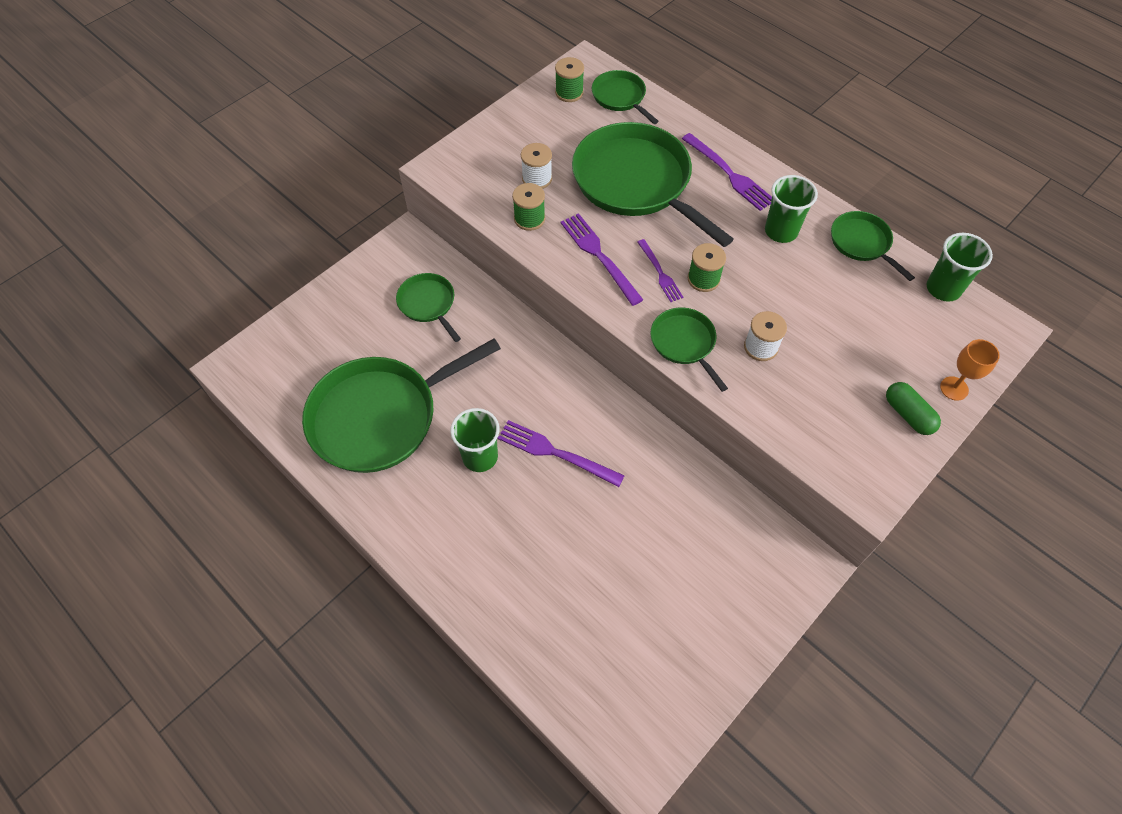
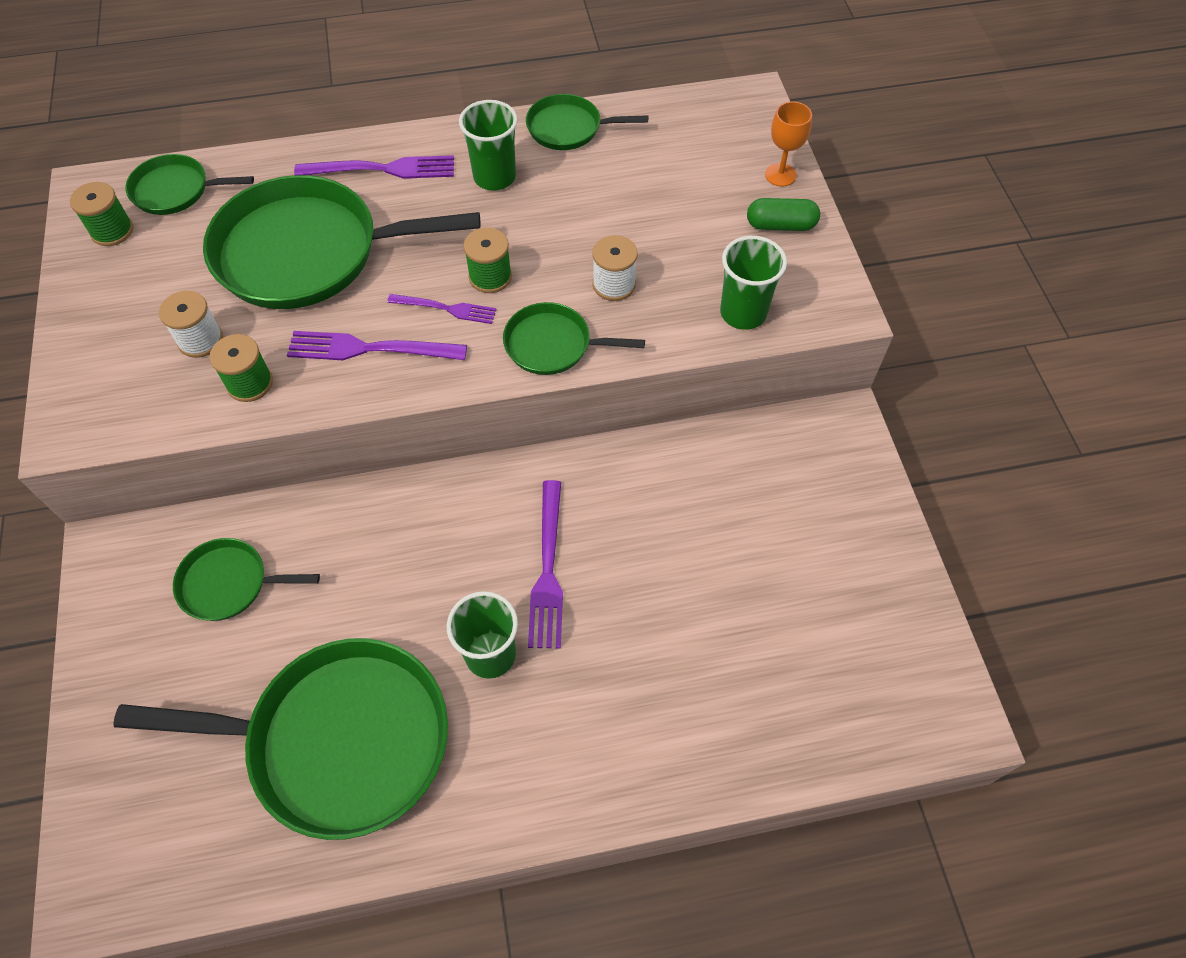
camera: 55 degrees left, 0 degrees up
green pan [302,339,501,473] -> green pan turned 90 degrees counterclockwise [113,638,448,840]
purple fork [498,420,625,487] -> purple fork turned 60 degrees counterclockwise [528,480,563,649]
green cup [927,233,993,302] -> green cup moved to [720,236,787,330]

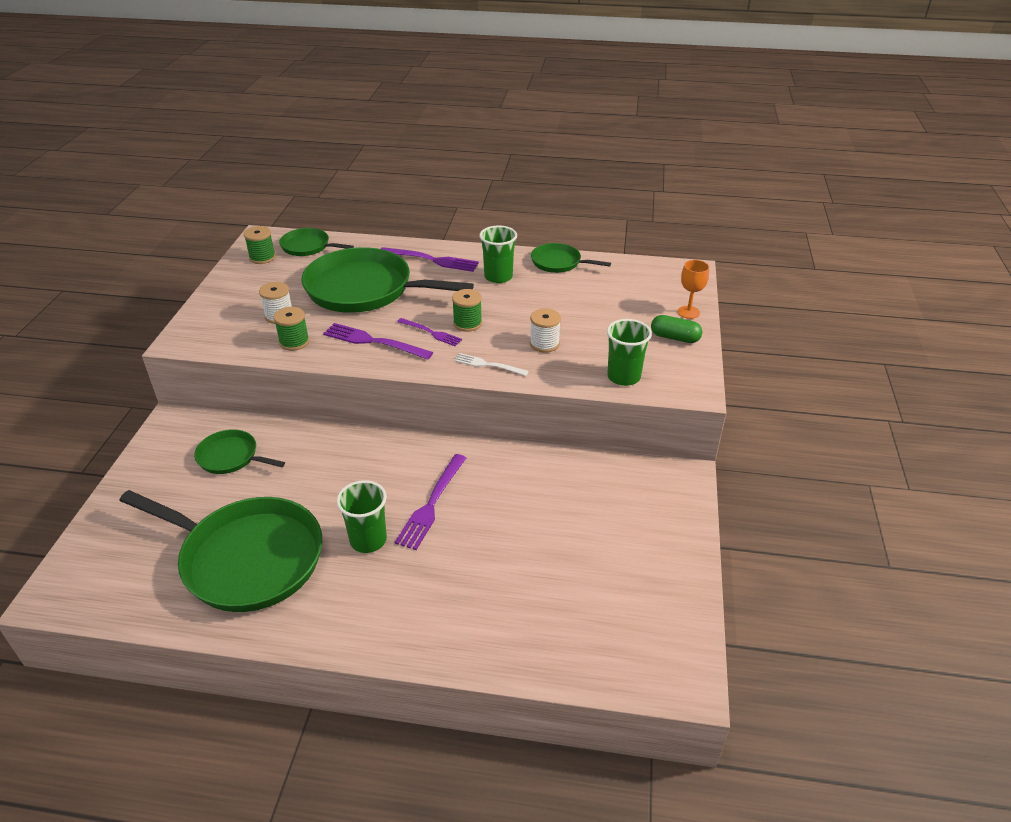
camera: 20 degrees right, 20 degrees down
green pan [503,302,645,375] -> white fork [454,353,529,376]

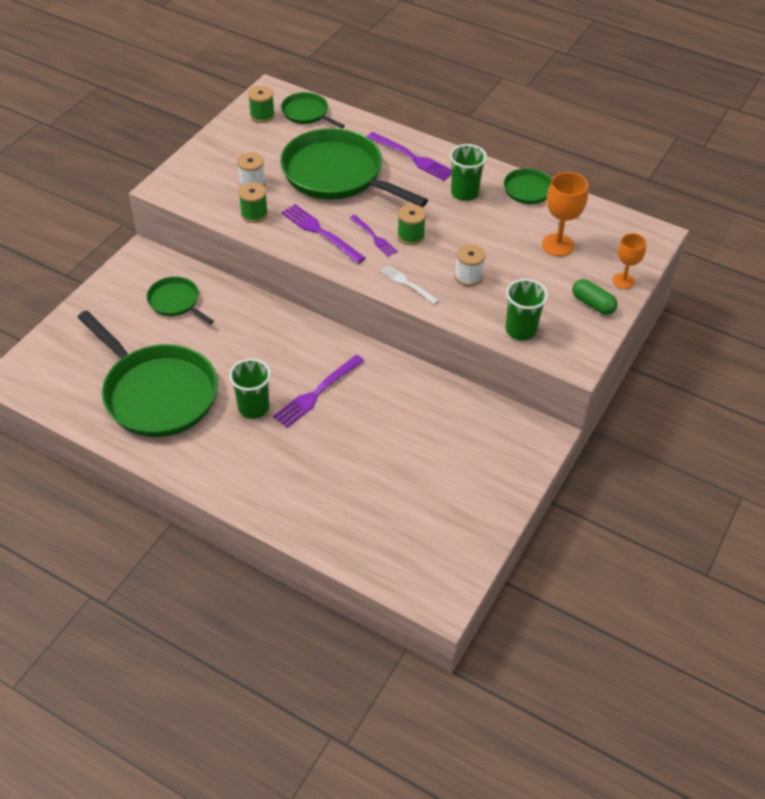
camera: 20 degrees right, 10 degrees up
none -> orange goblet [542,172,588,256]

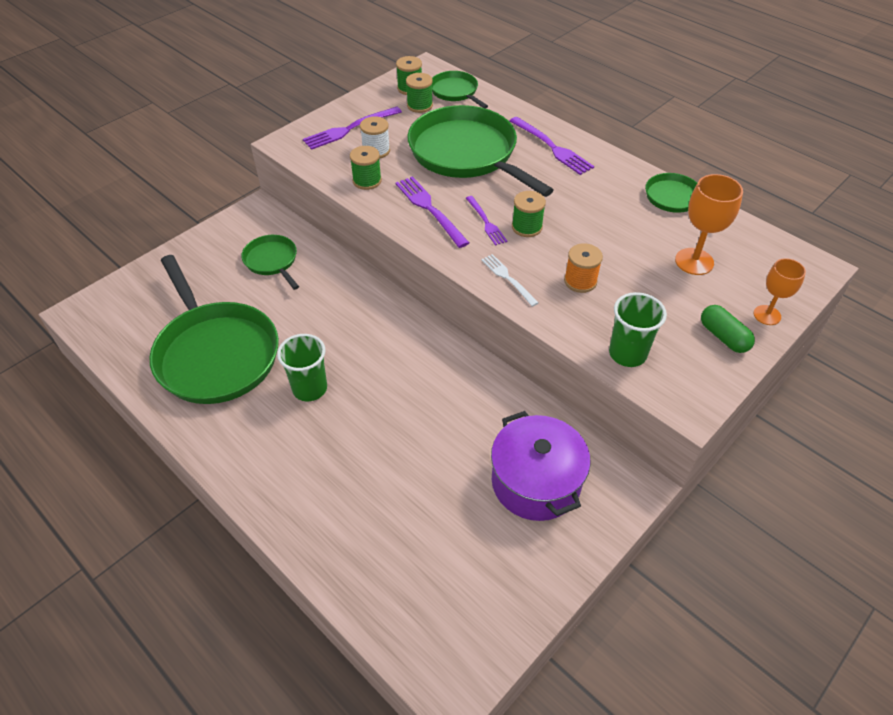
camera: 15 degrees right, 0 degrees up
purple fork [273,355,364,428] -> purple fork moved to [303,106,402,150]
green cup [450,144,487,201] -> none
white spool [454,244,486,286] -> orange spool [564,243,603,293]
none -> green spool [406,73,433,113]
none -> purple pot [491,411,591,521]

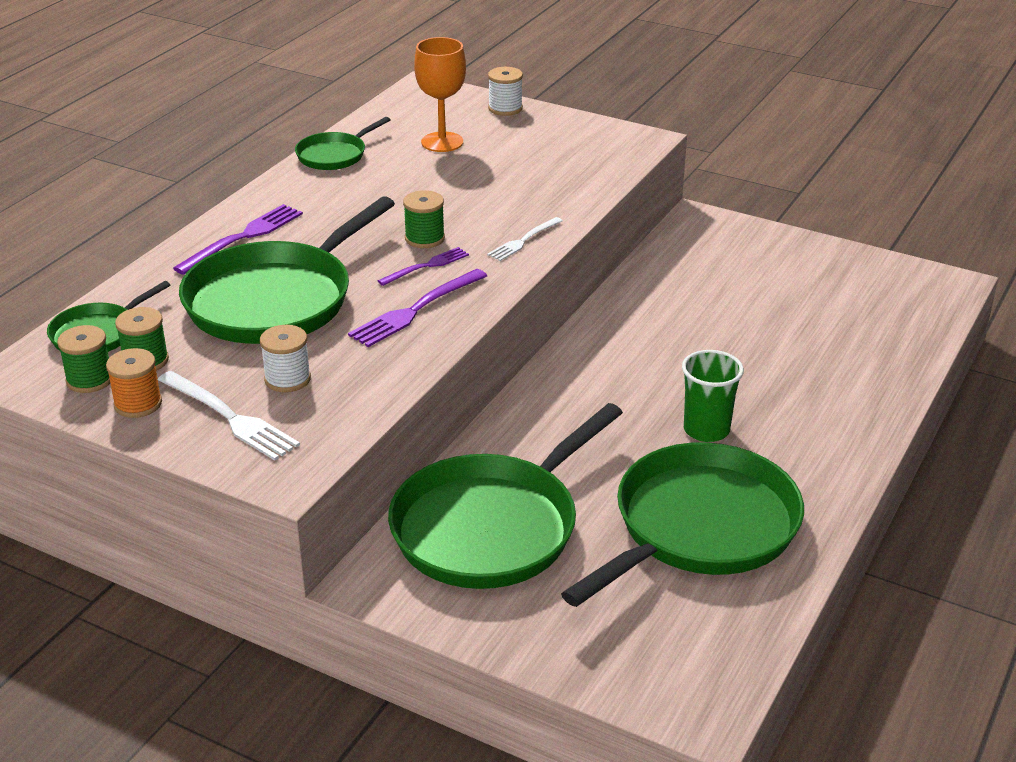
camera: 105 degrees left, 15 degrees down
green pan [241,235,299,290] -> green pan [388,403,623,589], size x2.04
purple fork [303,106,402,150] -> white fork [158,371,300,461]
green spool [350,146,382,190] -> none
purple pot [491,411,591,521] -> none
orange spool [564,243,603,293] -> orange spool moved to [106,348,162,418]
green cup [609,292,667,367] -> none
green capsule [701,305,755,353] -> none
orange goblet [754,258,806,325] -> white spool [488,67,523,116]

